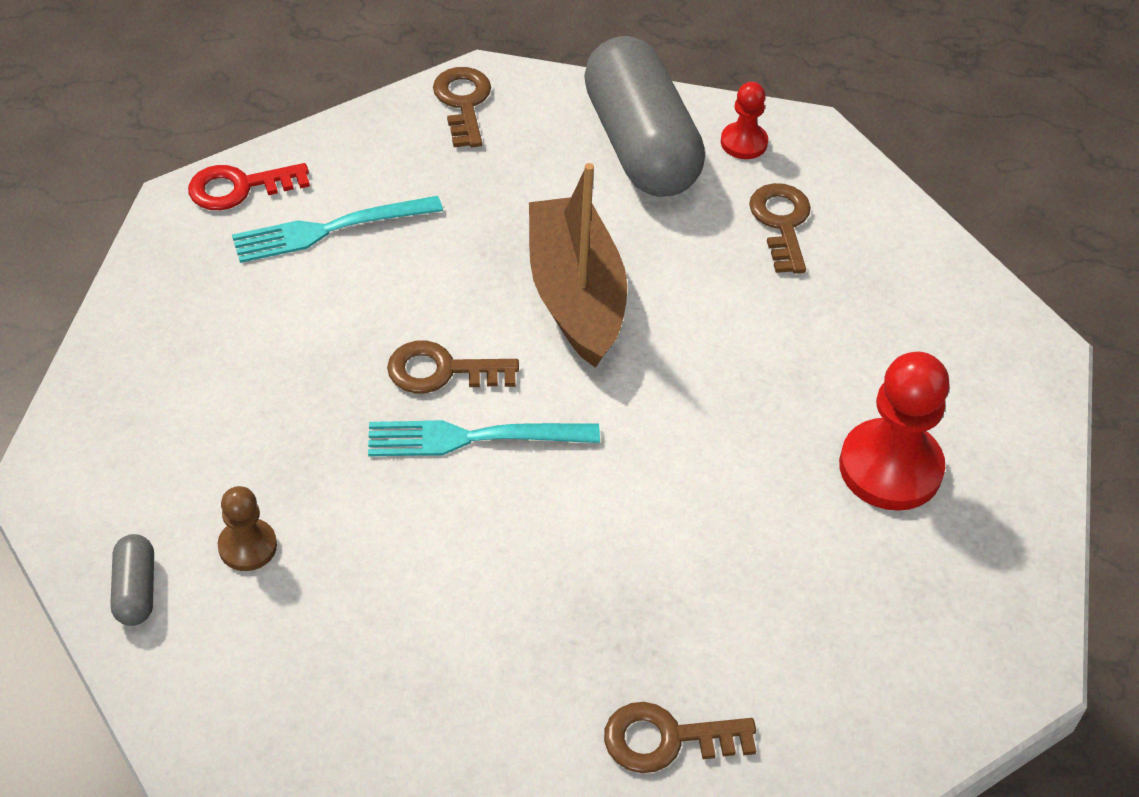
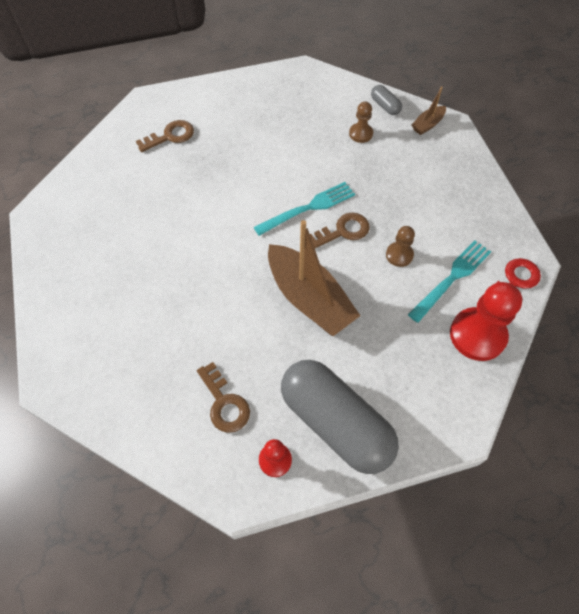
camera: 155 degrees right, 10 degrees up
brown key [433,67,491,147] -> none
red pawn [839,352,950,511] -> red pawn moved to [450,282,522,361]
none -> brown pawn [386,226,415,267]
none -> brown boat [412,86,446,135]

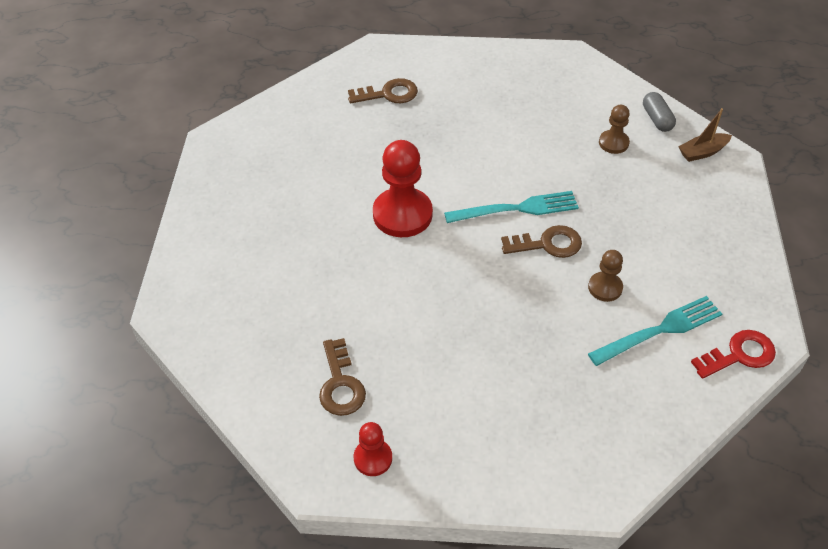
camera: 20 degrees right, 10 degrees down
brown boat [268,220,361,336] -> none
grey capsule [281,360,399,474] -> none
red pawn [450,282,522,361] -> red pawn moved to [373,140,433,237]

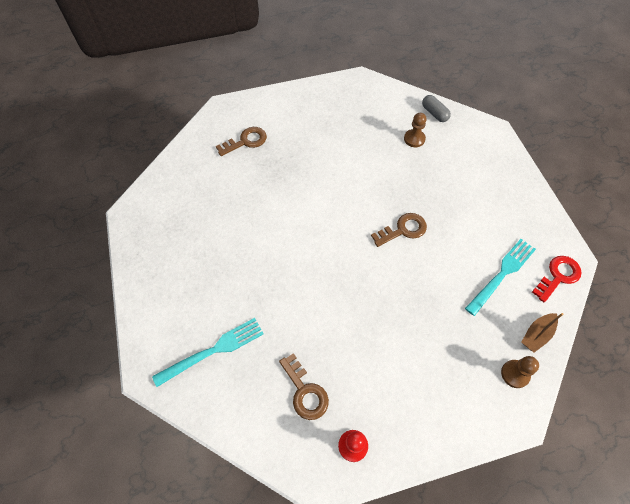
camera: 20 degrees left, 10 degrees up
red pawn [373,140,433,237] -> none
turquoise fork [444,191,579,223] -> turquoise fork moved to [152,318,264,387]
brown pawn [588,250,623,302] -> brown pawn moved to [501,356,539,388]
brown boat [678,108,732,162] -> brown boat moved to [522,313,564,352]

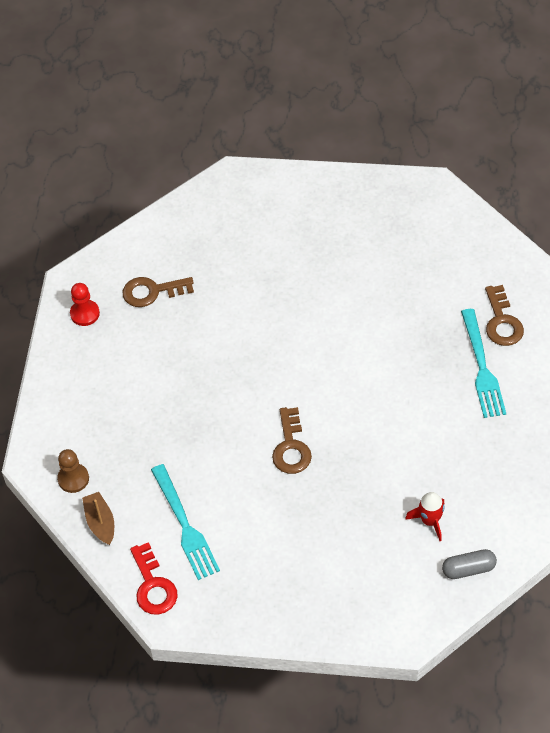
camera: 115 degrees right, 5 degrees down
turquoise fork [152,318,264,387] -> turquoise fork moved to [461,309,506,418]
brown pawn [404,113,427,147] -> red rocket [405,492,444,541]

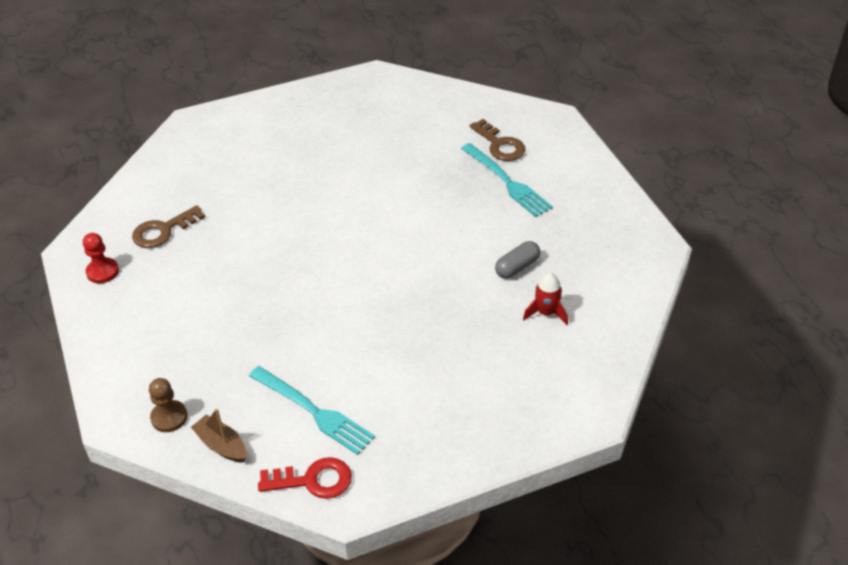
camera: 30 degrees left, 10 degrees down
red key [130,542,178,615] -> red key turned 45 degrees counterclockwise [258,457,352,499]
brown key [272,407,312,474] -> none
grey capsule [442,549,497,579] -> grey capsule moved to [495,241,540,279]

